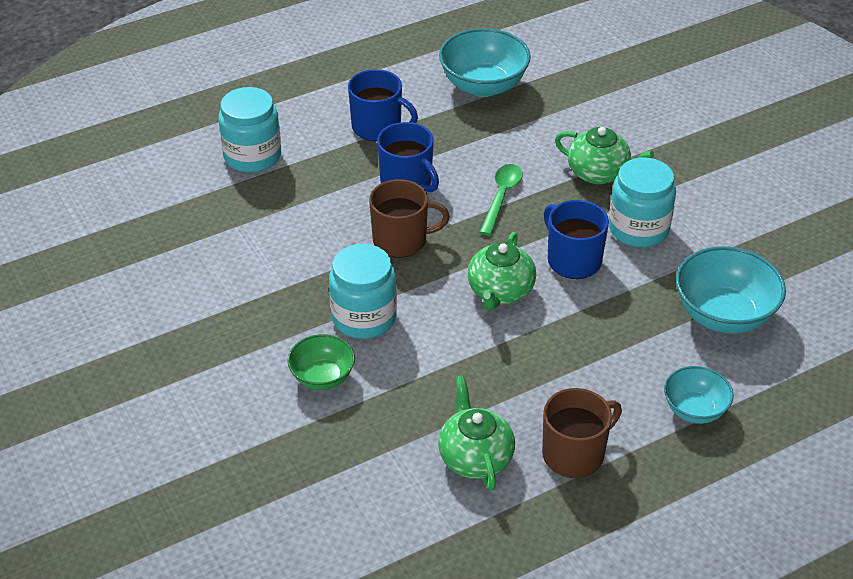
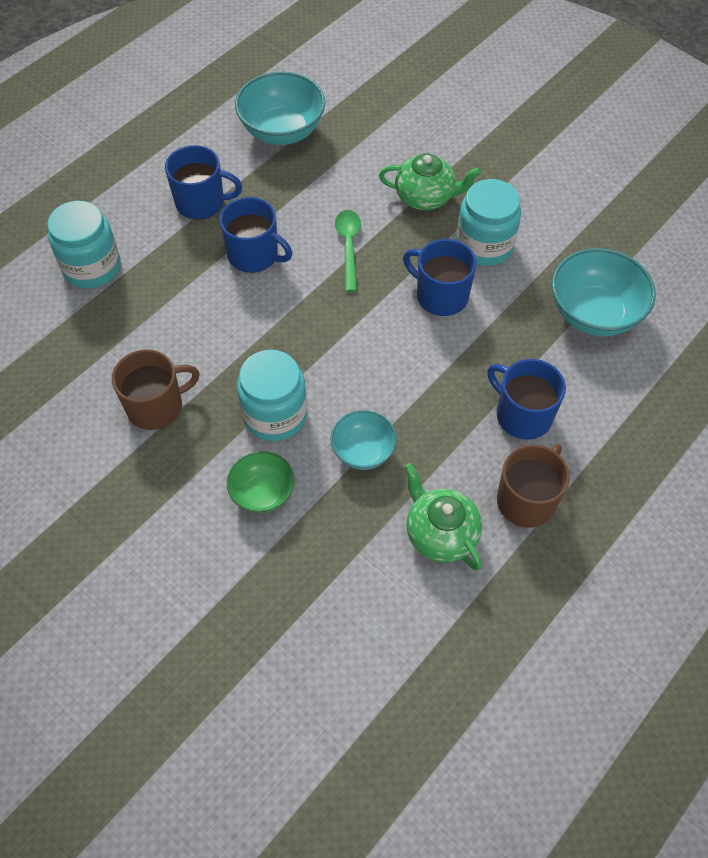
camera: 20 degrees left, 15 degrees up
brown mug [369,179,450,258] -> brown mug moved to [112,349,200,430]
green teapot [467,232,536,310] -> none
turquoise bowl [664,366,734,424] -> turquoise bowl moved to [330,410,397,470]
none -> blue mug [487,359,566,439]

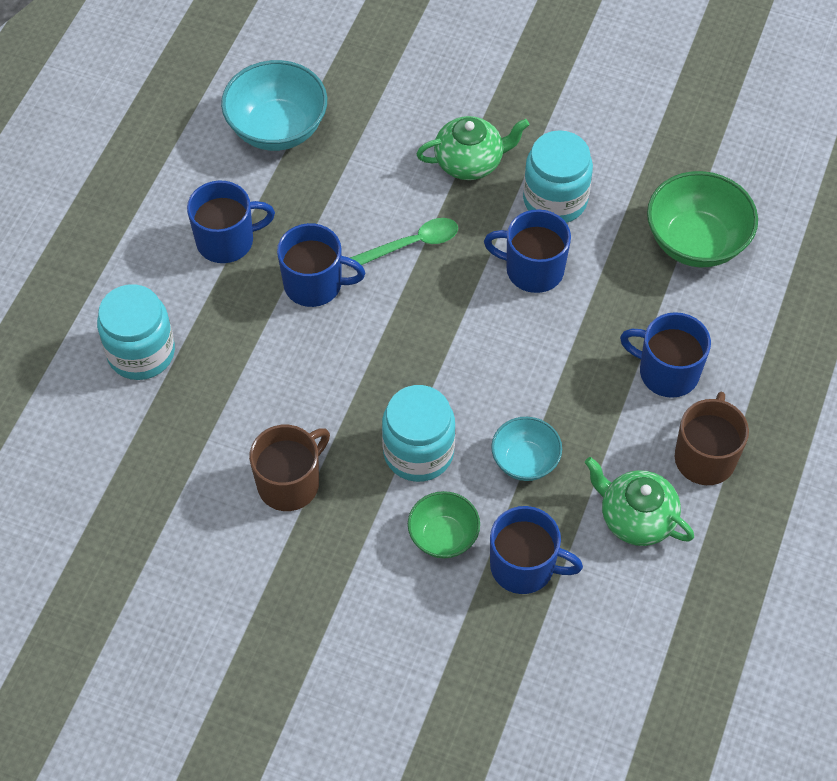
camera: 20 degrees left, 0 degrees up
green spoon [335,210,361,292] -> green spoon turned 90 degrees clockwise [350,218,458,265]
turquoise bowl [552,248,656,336] -> green bowl [647,171,758,267]
none -> blue mug [490,506,583,594]

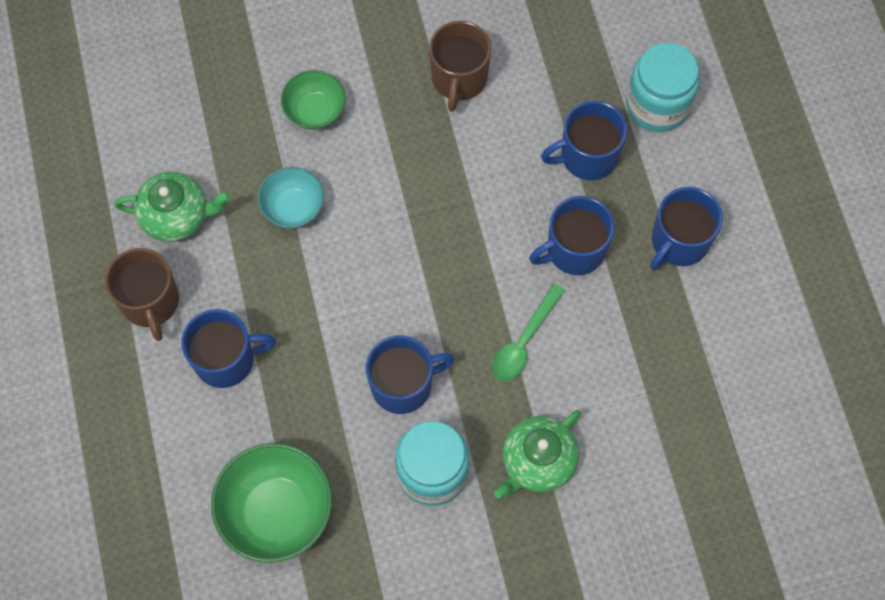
camera: 145 degrees right, 10 degrees up
turquoise bowl [221,60,327,151] -> none
turquoise jar [382,385,455,482] -> none
blue mug [490,506,583,594] -> blue mug moved to [541,101,627,180]

